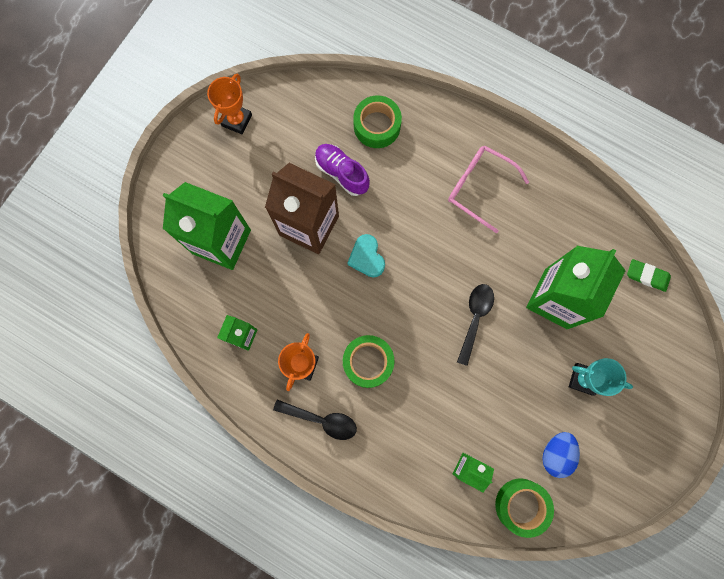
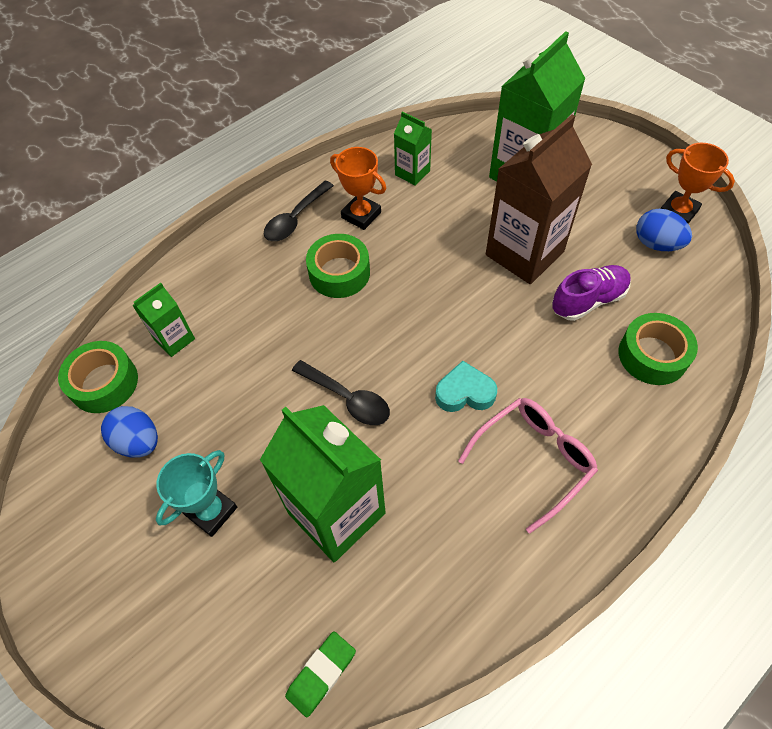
camera: 110 degrees right, 20 degrees down
turquoise heart [348,234,385,277] -> turquoise heart moved to [435,361,497,412]
none -> blue egg [636,209,692,251]

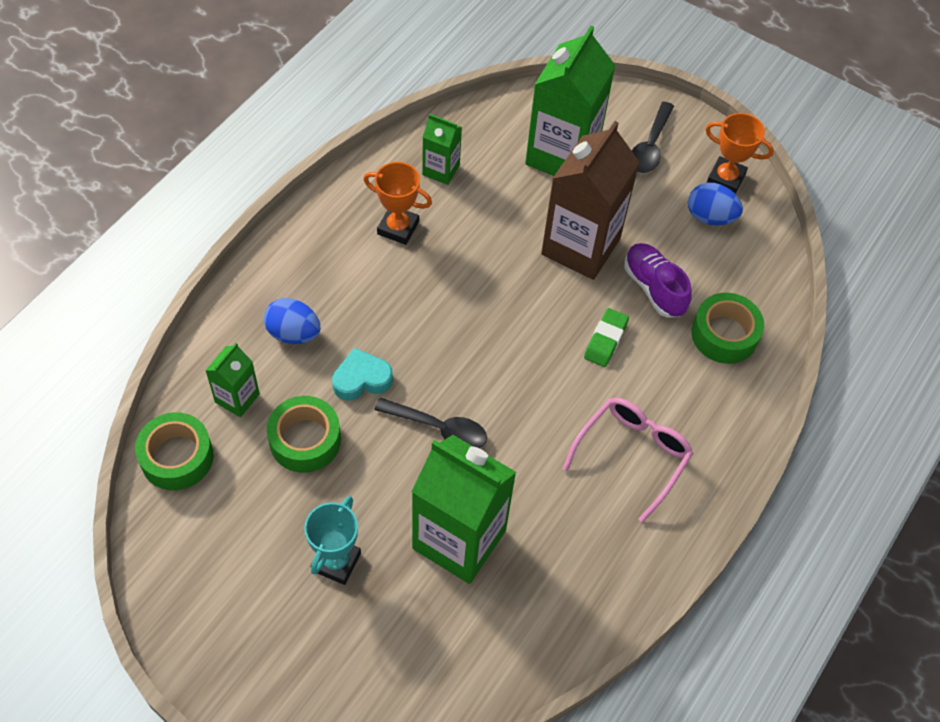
camera: 20 degrees left, 0 degrees up
blue egg [101,406,158,458] -> blue egg moved to [264,298,320,344]
black spoon [264,181,334,241] -> black spoon moved to [632,102,674,173]
green eraser [285,631,356,717] -> green eraser moved to [584,308,629,367]
green tape [306,234,370,298] -> green tape moved to [267,396,341,473]
turquoise heart [435,361,497,412] -> turquoise heart moved to [332,348,393,401]
purple shoe [552,265,631,321] -> purple shoe turned 75 degrees counterclockwise [624,243,692,317]

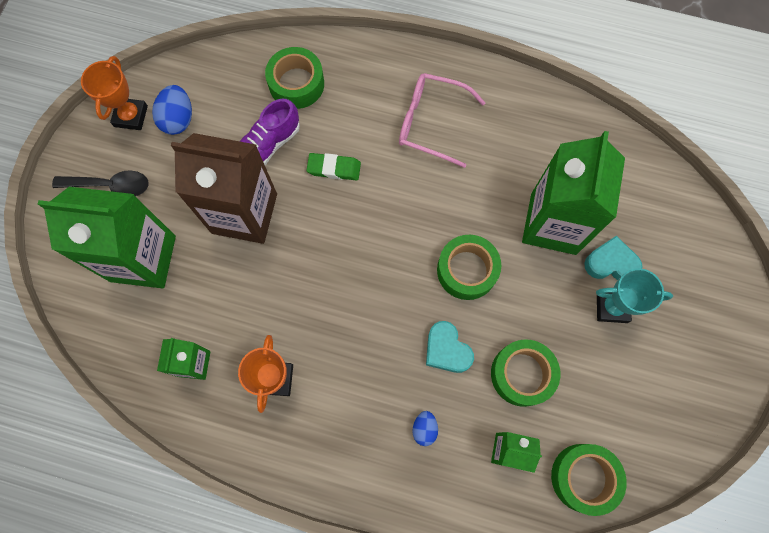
camera: 105 degrees left, 15 degrees up
blue egg [264,298,320,344] -> blue egg [412,411,438,446], size x0.60
black spoon [374,398,487,448] -> green tape [437,235,501,300]
none -> turquoise heart [584,236,642,280]

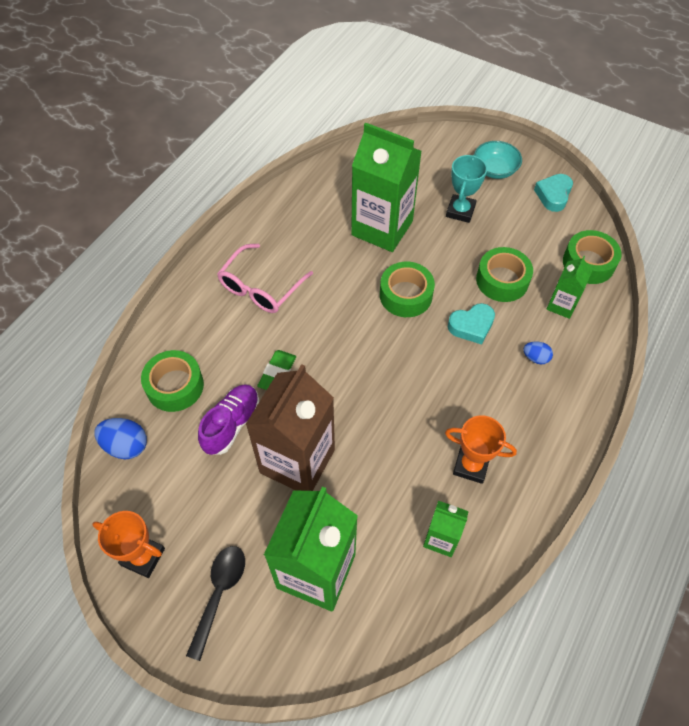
camera: 75 degrees left, 15 degrees down
blue egg [152,85,192,135] -> blue egg moved to [94,418,147,459]
purple shoe [240,99,300,165] -> purple shoe turned 120 degrees counterclockwise [198,384,260,455]
turquoise heart [584,236,642,280] -> turquoise heart moved to [534,174,573,212]
none -> turquoise bowl [474,141,522,179]

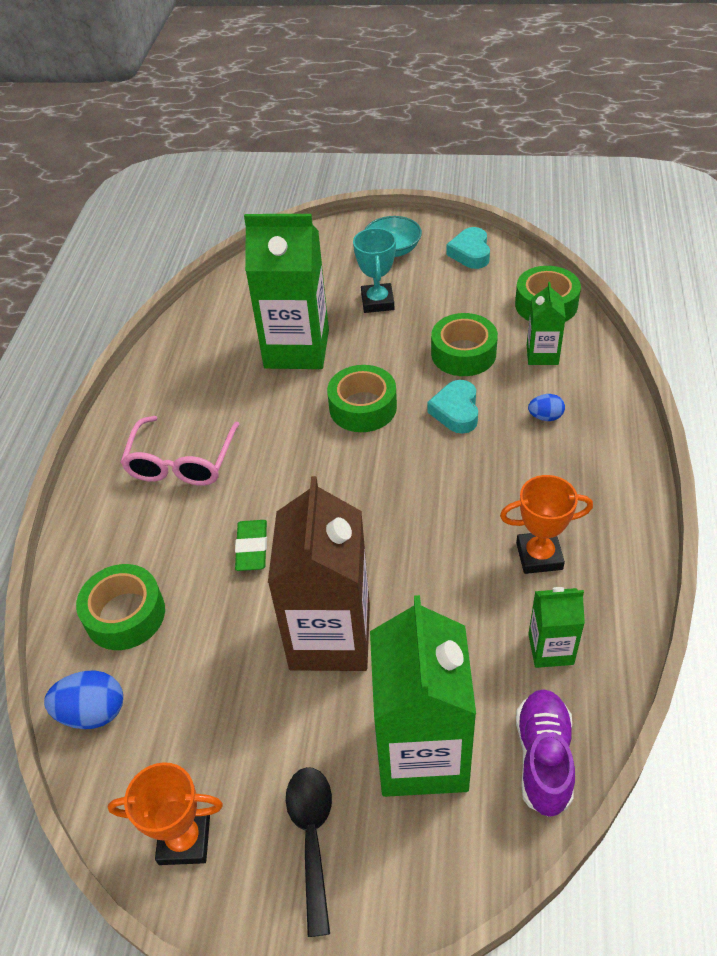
camera: 20 degrees left, 10 degrees down
purple shoe [198,384,260,455] -> purple shoe moved to [516,689,575,817]
turquoise heart [448,303,495,345] -> turquoise heart turned 135 degrees clockwise [428,380,478,434]

